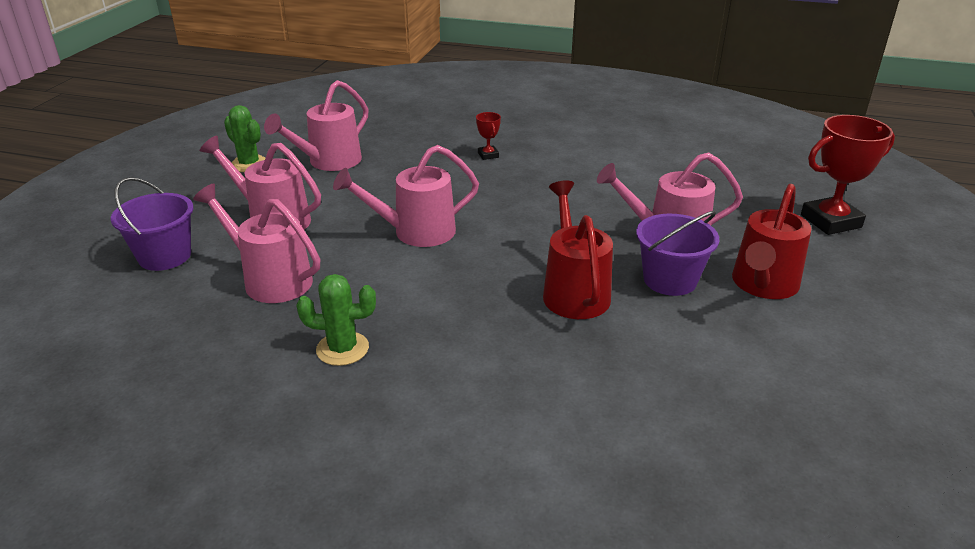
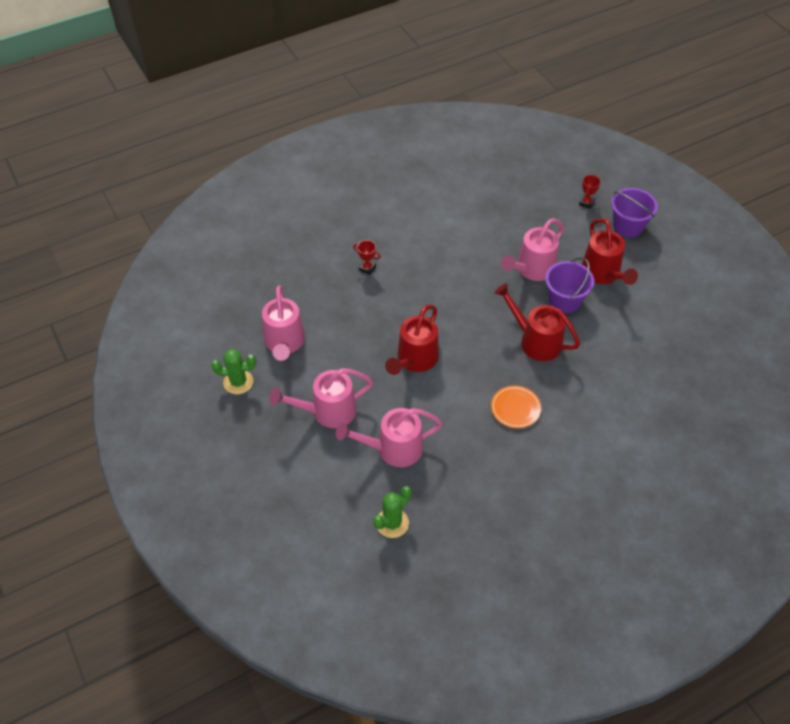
camera: 45 degrees left, 20 degrees up
purple bucket [111,177,193,271] -> purple bucket moved to [611,188,658,237]
green cactus [296,274,376,366] -> green cactus moved to [373,486,411,538]
pink watering can [333,145,479,247] -> red watering can [385,305,439,375]
red trophy [801,115,895,235] -> red trophy [579,175,601,209], size x0.47
none -> orange plate [491,386,541,428]

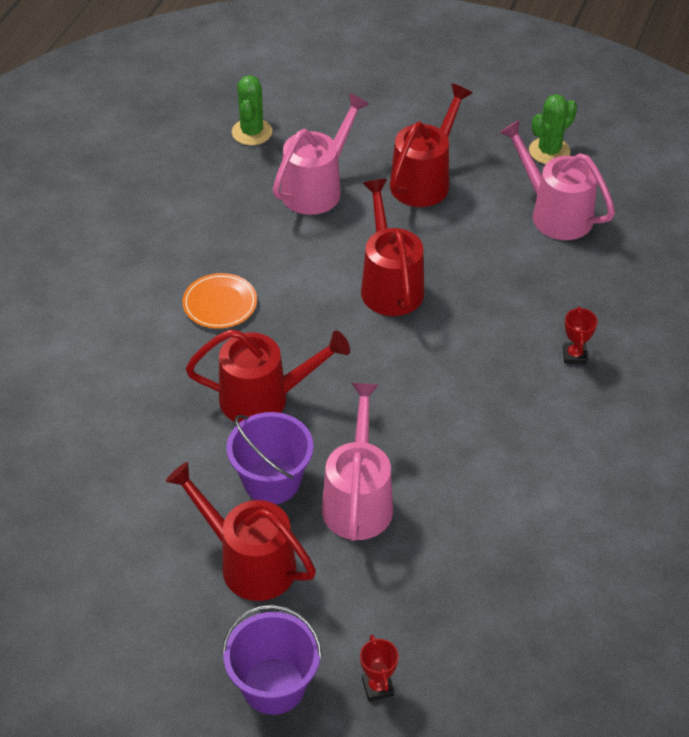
camera: 140 degrees right, 5 degrees down
pink watering can [269,368,373,428] -> red watering can [390,83,472,207]
red trophy [353,240,380,275] -> red trophy turned 75 degrees counterclockwise [563,307,598,364]

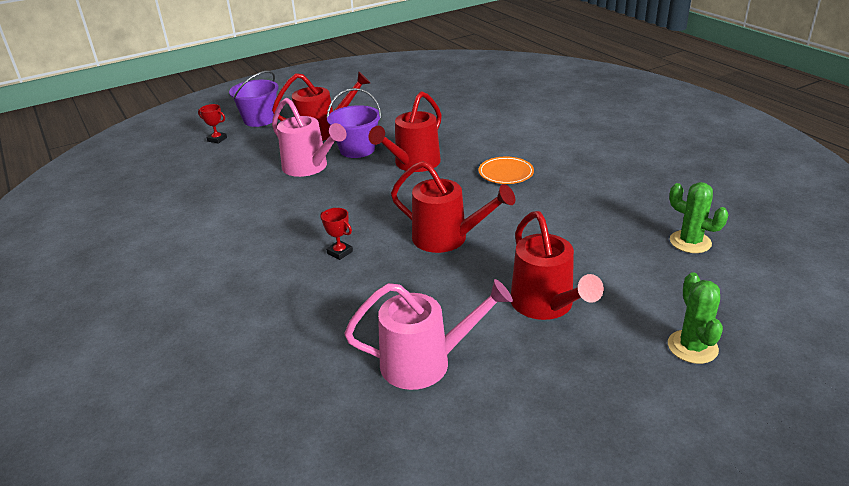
camera: 130 degrees right, 15 degrees down
pink watering can [273,93,369,215] -> none
green cactus [529,94,577,164] -> green cactus moved to [668,272,723,364]
red trophy [563,307,598,364] -> red trophy moved to [320,208,353,260]

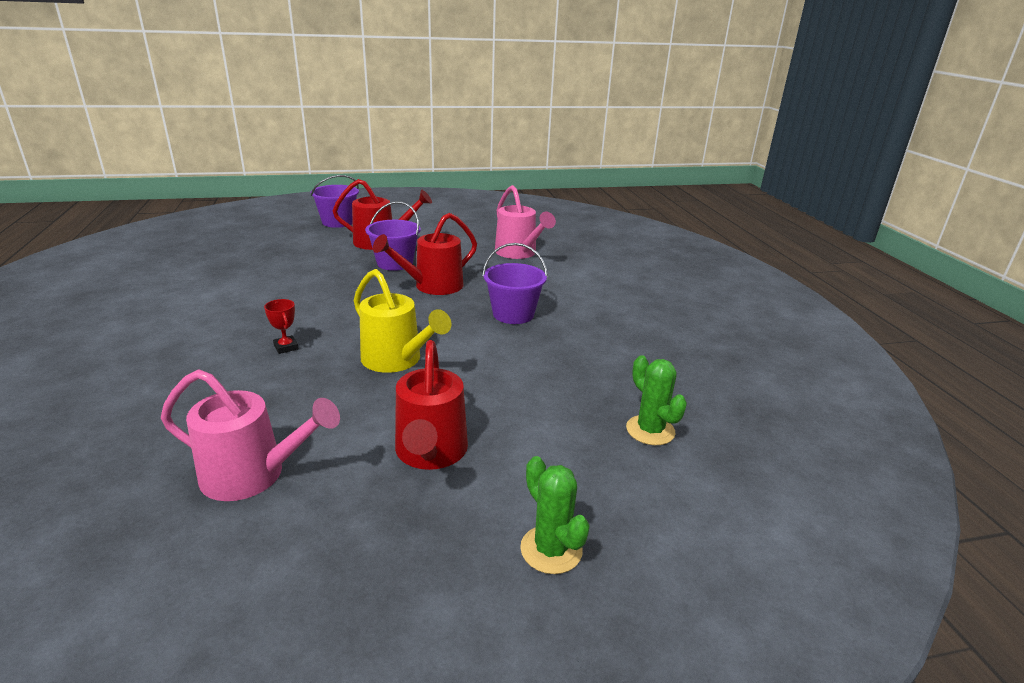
camera: 15 degrees right, 5 degrees down
red trophy [198,104,227,144] -> none
pink watering can [272,98,346,177] -> pink watering can moved to [495,185,556,259]
red watering can [391,161,515,253] -> yellow watering can [354,269,451,373]
orange plate [479,157,534,184] -> purple bucket [482,243,548,324]
green cactus [668,272,723,364] -> green cactus turned 45 degrees counterclockwise [520,456,590,574]

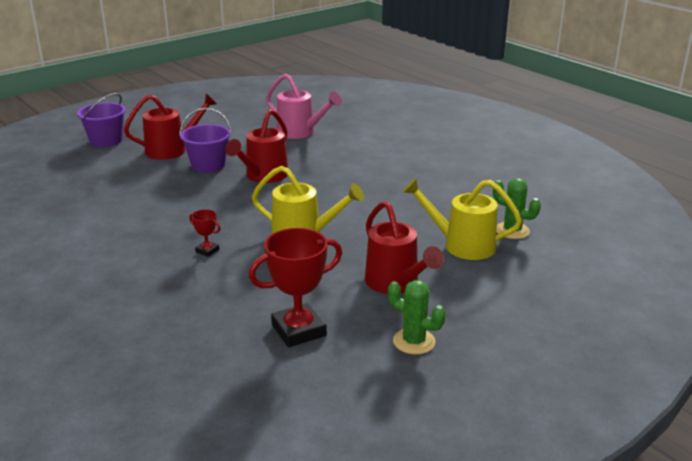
camera: 25 degrees left, 0 degrees up
pink watering can [161,369,340,501] -> red trophy [249,228,342,347]
purple bucket [482,243,548,324] -> none
green cactus [520,456,590,574] -> green cactus moved to [388,280,446,355]
none -> yellow watering can [403,178,522,260]

